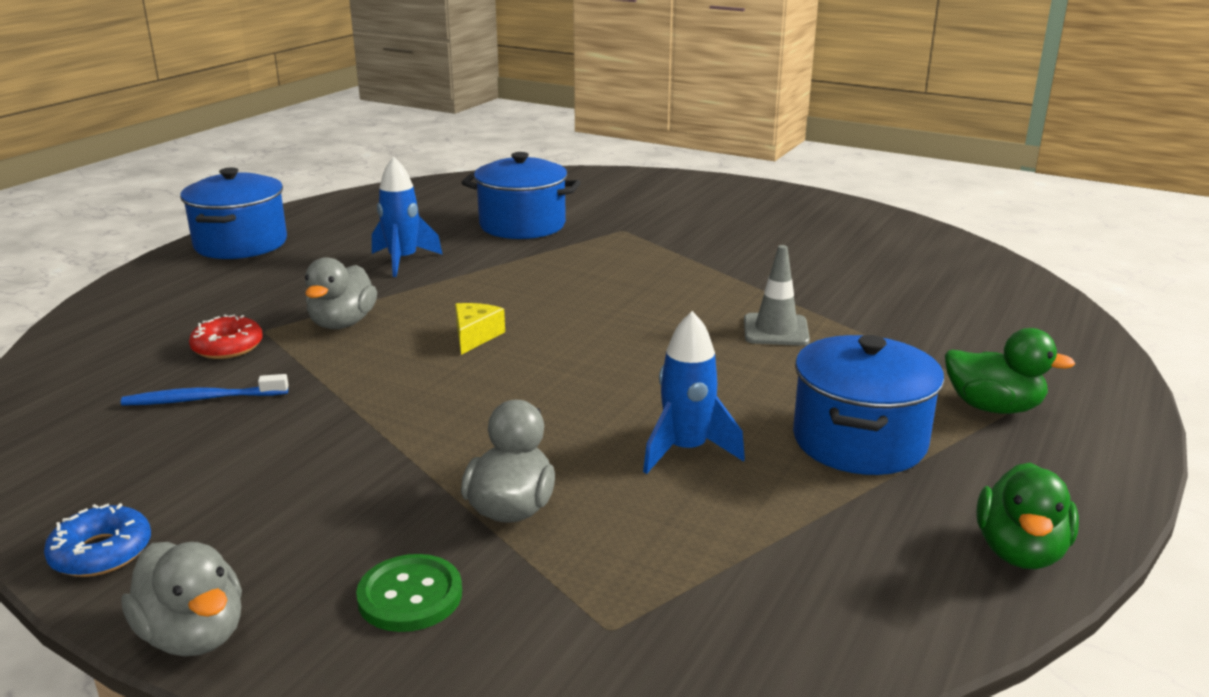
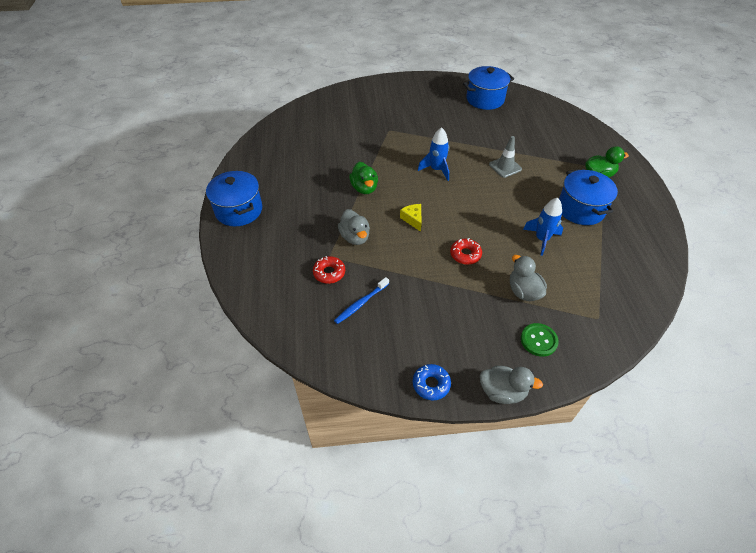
camera: 35 degrees left, 25 degrees up
blue rocket [372,156,443,277] -> blue rocket moved to [418,127,449,181]
blue pot [461,152,581,239] -> blue pot moved to [463,66,514,110]
green duck [976,463,1079,569] -> green duck moved to [349,162,378,194]
none -> red donut [450,238,482,265]

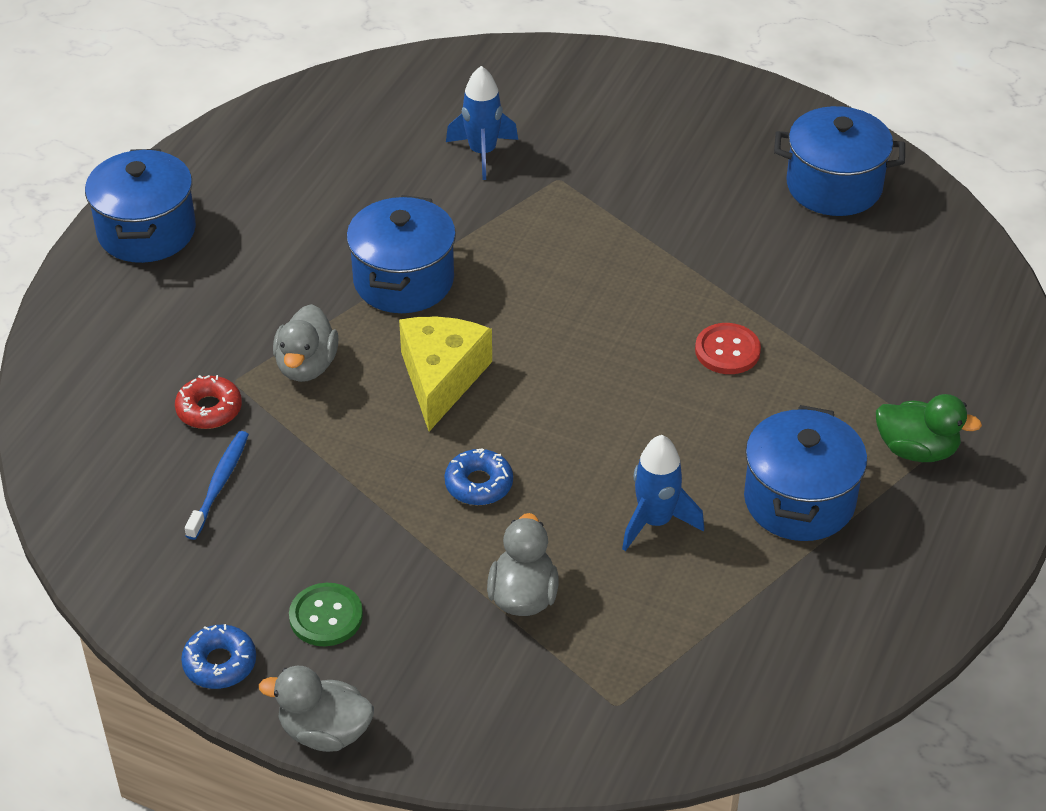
camera: 30 degrees right, 5 degrees down
blue toothbrush [334,277,389,324] -> blue toothbrush turned 120 degrees clockwise [185,431,249,540]
green duck [349,162,378,194] -> blue pot [346,195,456,313]
yellow cheese [400,204,422,232] -> yellow cheese [399,317,492,432], size x1.87
blue rocket [418,127,449,181] -> blue rocket moved to [446,66,518,180]
red donut [450,238,482,265] -> blue donut [444,448,513,505]
grey duck [480,366,543,404] -> grey duck turned 150 degrees clockwise [259,666,374,752]
grey traffic cone [489,136,522,178] -> red button [695,323,761,374]
green button [521,323,559,357] -> green button moved to [289,583,363,646]

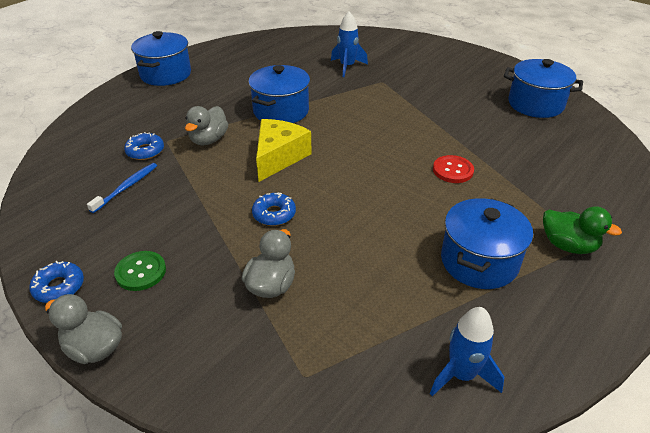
camera: 15 degrees right, 5 degrees down
red donut [175,375,242,429] -> blue donut [124,132,164,160]
blue rocket [622,435,704,551] -> blue rocket moved to [430,307,504,396]

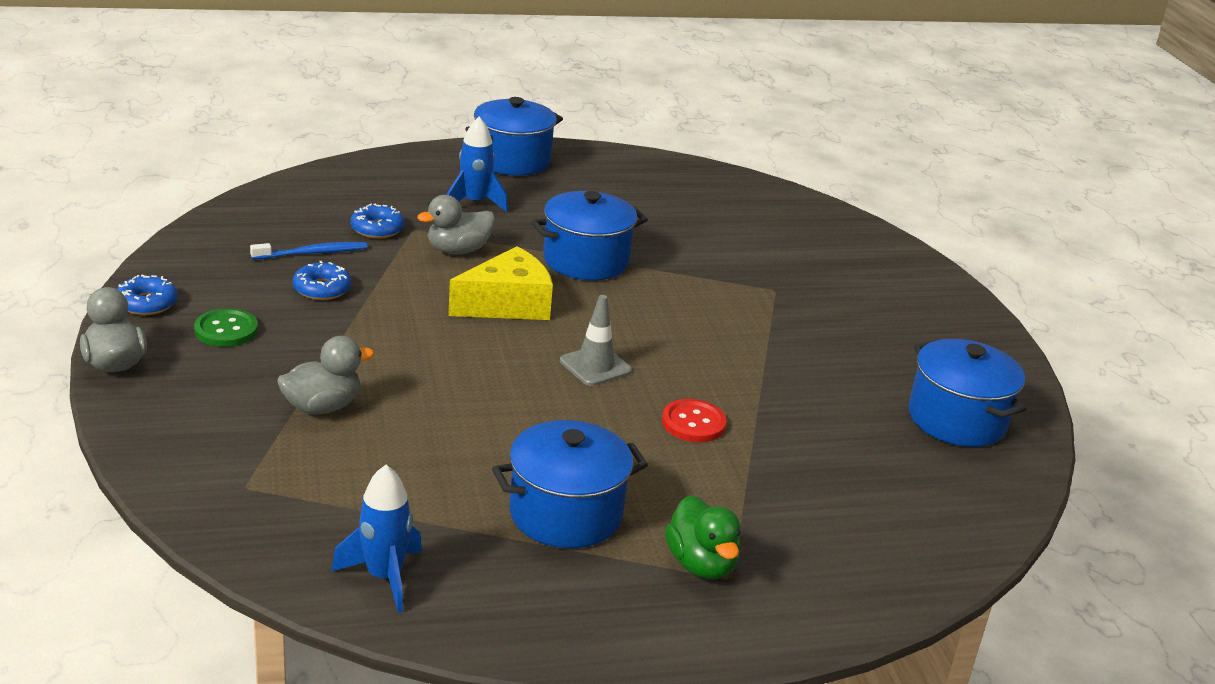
camera: 35 degrees right, 10 degrees down
blue donut [252,193,296,226] -> blue donut moved to [293,261,351,300]
blue rocket [331,11,368,77] -> blue rocket moved to [447,117,508,212]
none -> grey traffic cone [560,295,632,386]

